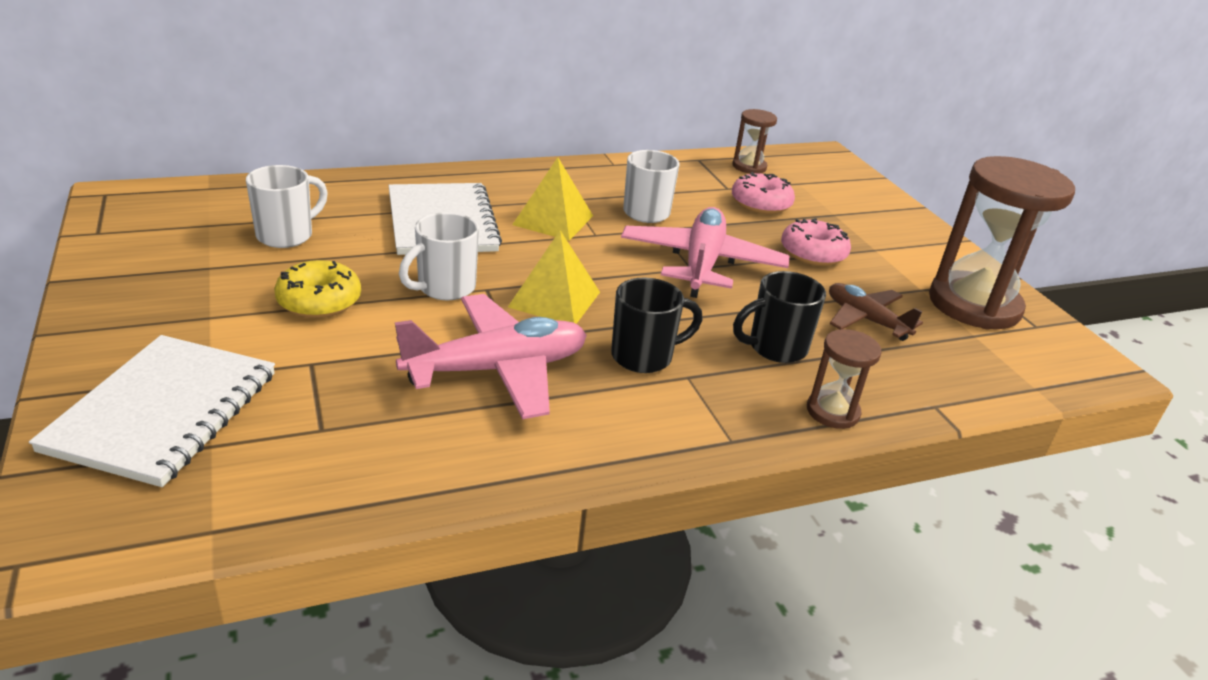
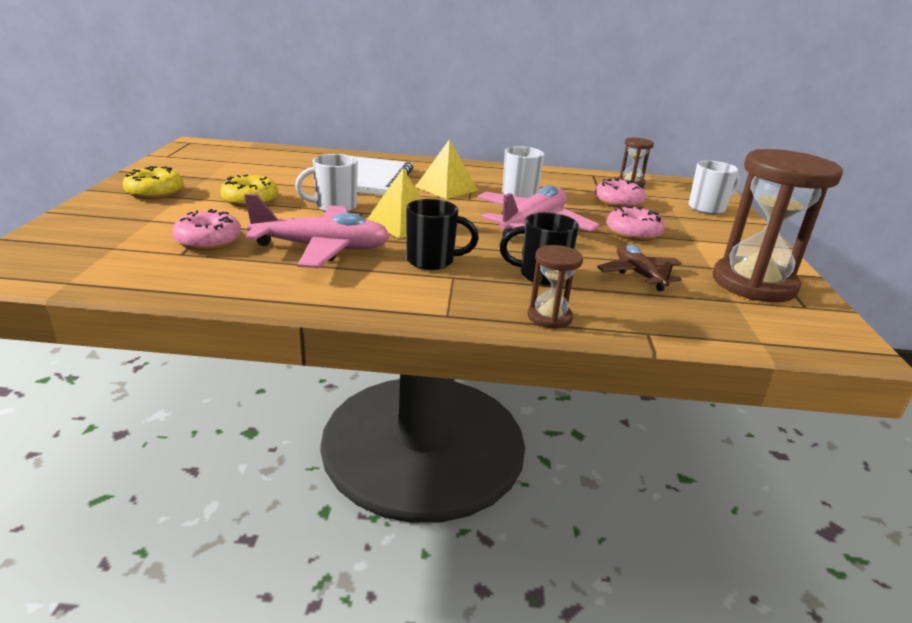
camera: 25 degrees right, 5 degrees down
white notebook [29,335,275,487] -> none
white mug [246,165,328,248] -> white mug moved to [689,161,740,215]
none -> yellow donut [123,166,183,199]
none -> pink donut [172,209,241,251]

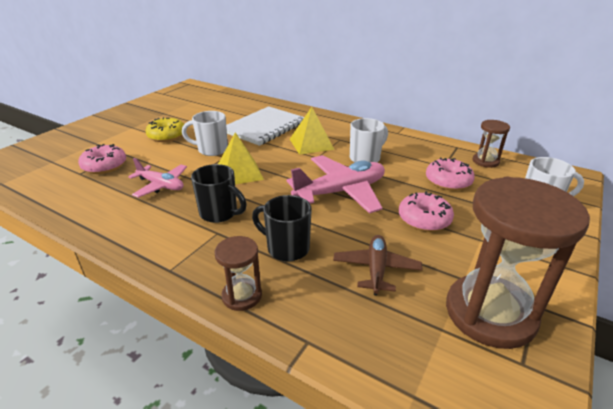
camera: 30 degrees right, 5 degrees up
yellow donut [123,166,183,199] -> none
pink plane [244,194,390,268] -> pink plane [128,158,187,198], size x0.60

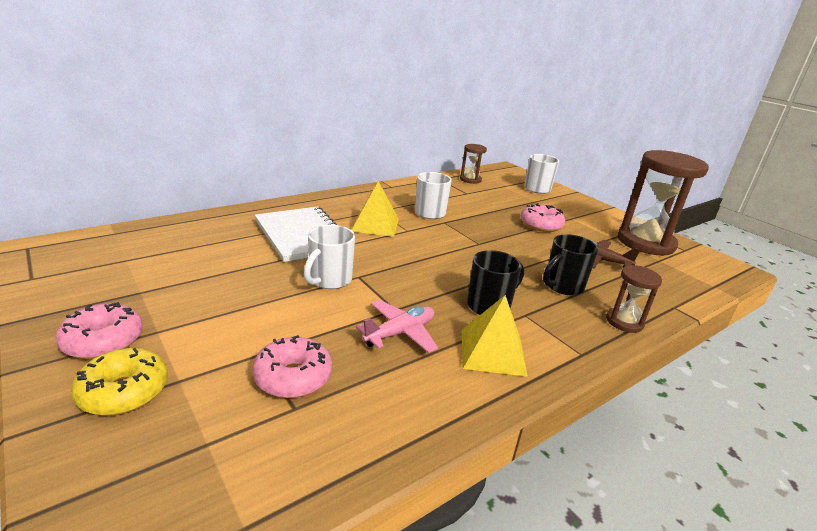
camera: 70 degrees left, 5 degrees down
yellow donut [146,117,184,142] -> yellow donut moved to [71,348,168,416]
yellow pyramid [218,132,264,185] -> yellow pyramid moved to [462,295,528,377]
pink plane [287,155,385,213] -> none
pink donut [426,158,475,191] -> pink donut moved to [56,302,143,359]

